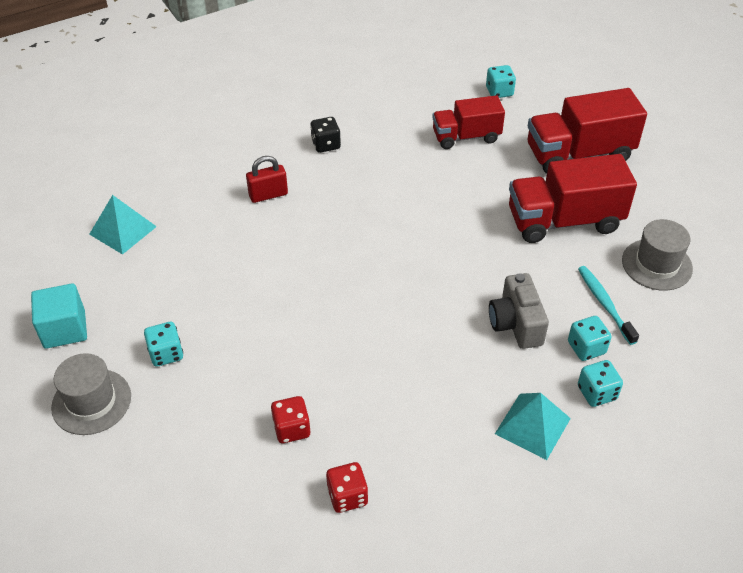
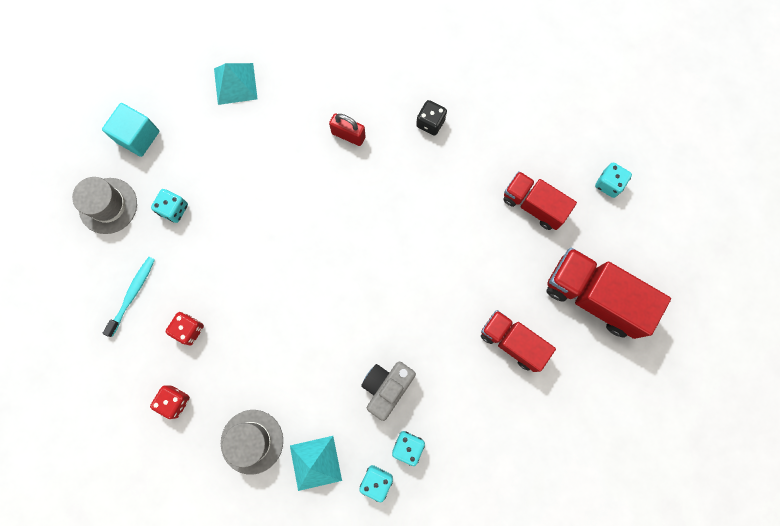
camera: 45 degrees right, 30 degrees up
red truck [509,154,637,243] -> red truck [481,310,556,372], size x0.65
turquoise toothbrush [578,266,639,345] -> turquoise toothbrush moved to [102,257,155,337]
grey hat [622,219,693,291] -> grey hat moved to [221,410,283,475]

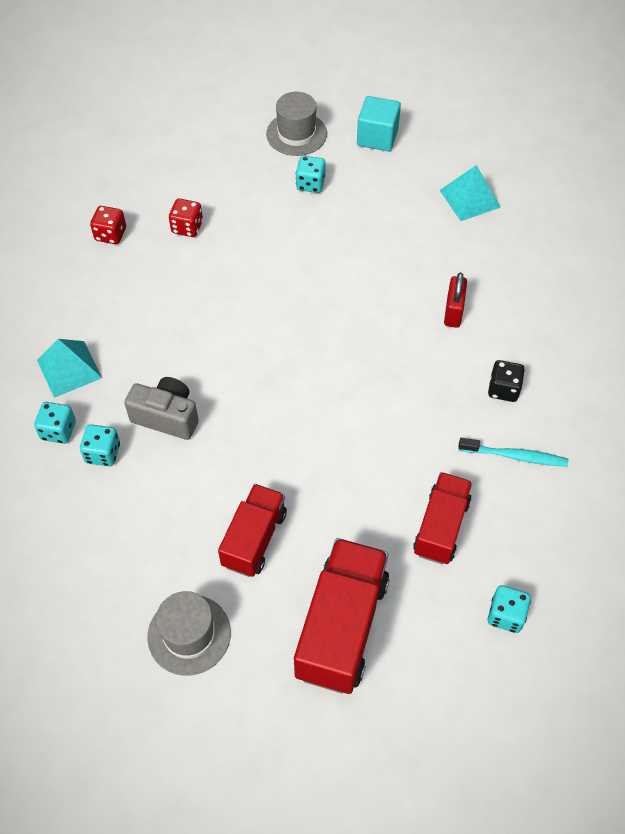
camera: 75 degrees right, 20 degrees down
turquoise toothbrush [102,257,155,337] -> turquoise toothbrush moved to [458,438,568,467]
grey hat [221,410,283,475] -> grey hat moved to [147,591,231,676]

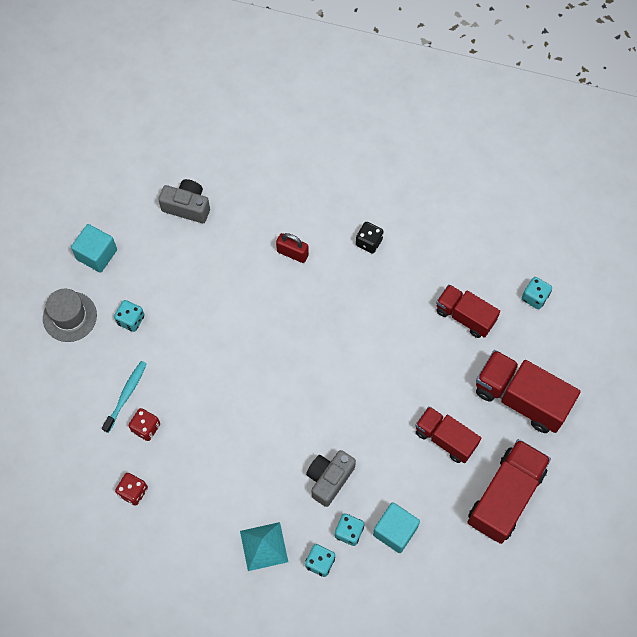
camera: 75 degrees left, 10 degrees up
grey hat [147,591,231,676] -> red truck [468,439,551,544]
turquoise pyramid [440,165,501,221] -> grey camera [158,179,210,223]
turquoise toothbrush [458,438,568,467] -> turquoise toothbrush moved to [102,361,147,433]
none -> turquoise cube [373,502,420,553]

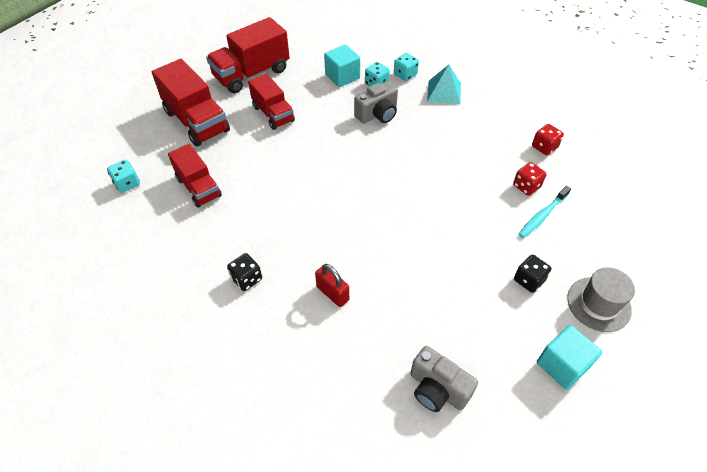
camera: 160 degrees left, 15 degrees down
turquoise dice [114,300,145,332] -> black dice [514,255,551,293]

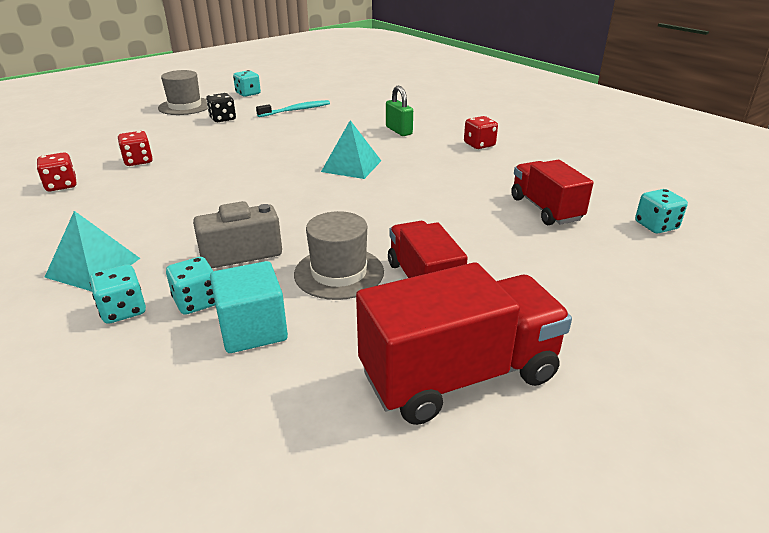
camera: 165 degrees left, 20 degrees down
red truck [152,59,230,146] -> none
black dice [227,253,262,291] -> red dice [464,116,498,149]
red padlock [315,264,349,307] -> green padlock [386,86,413,136]
grey camera [410,346,478,412] -> none
turquoise toothbrush [519,186,571,238] -> turquoise toothbrush moved to [256,100,330,117]
turquoise cube [537,325,602,390] -> turquoise dice [233,70,261,97]
none -> grey hat [294,211,384,300]
none -> turquoise pyramid [321,120,381,179]

